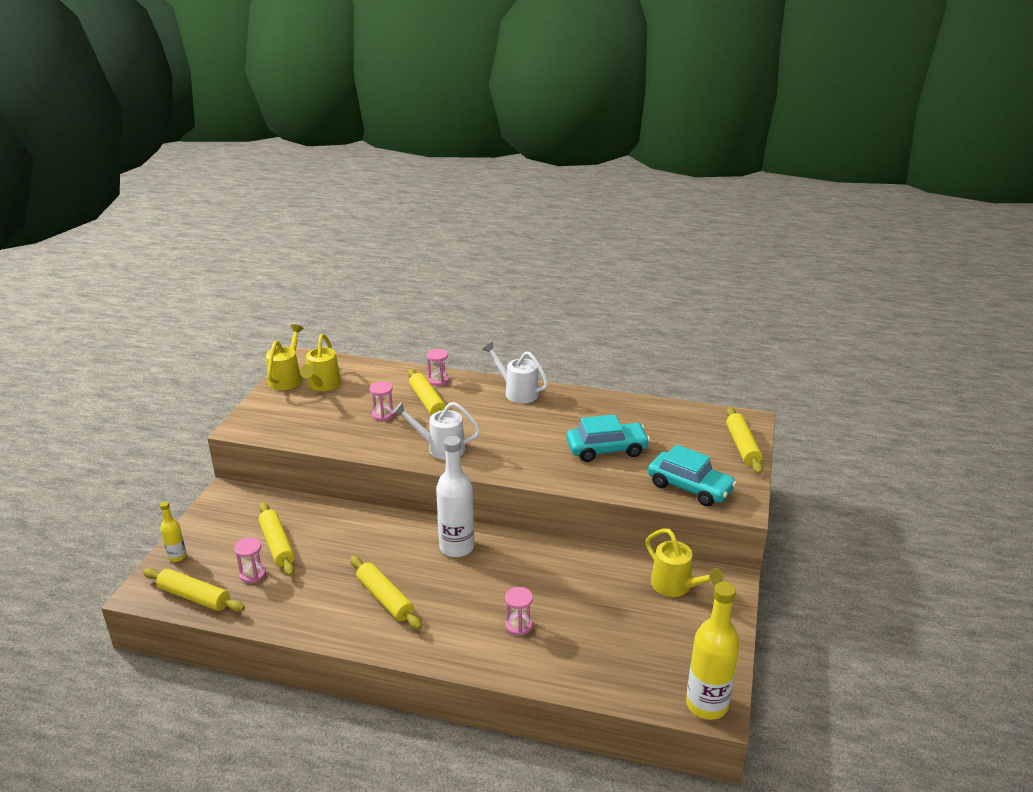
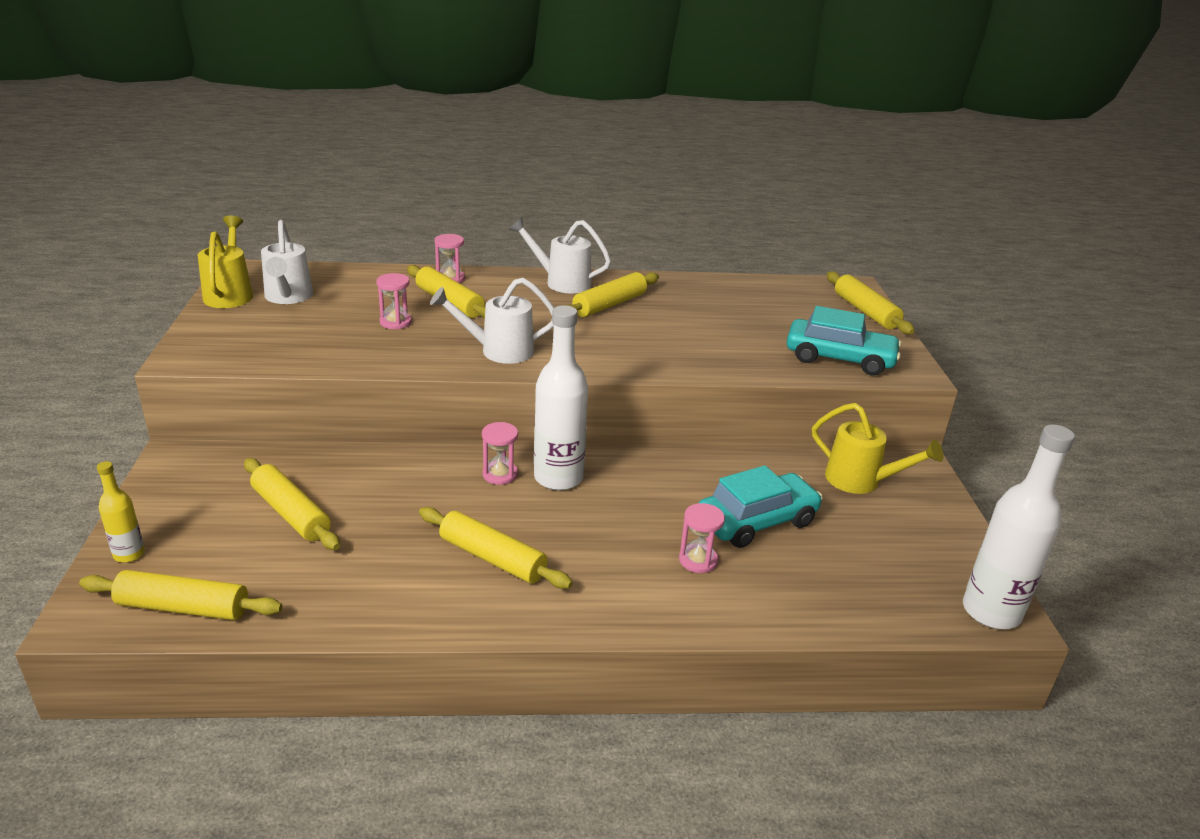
camera: 20 degrees left, 0 degrees up
pink hourglass [234,538,266,583] -> pink hourglass moved to [482,422,518,485]
yellow watering can [300,334,341,391] -> white watering can [261,220,313,304]
turquoise car [566,414,650,462] -> turquoise car moved to [699,465,823,548]
yellow bottle [686,582,740,720] -> white bottle [963,424,1075,629]
none -> yellow rolling pin [566,272,659,317]

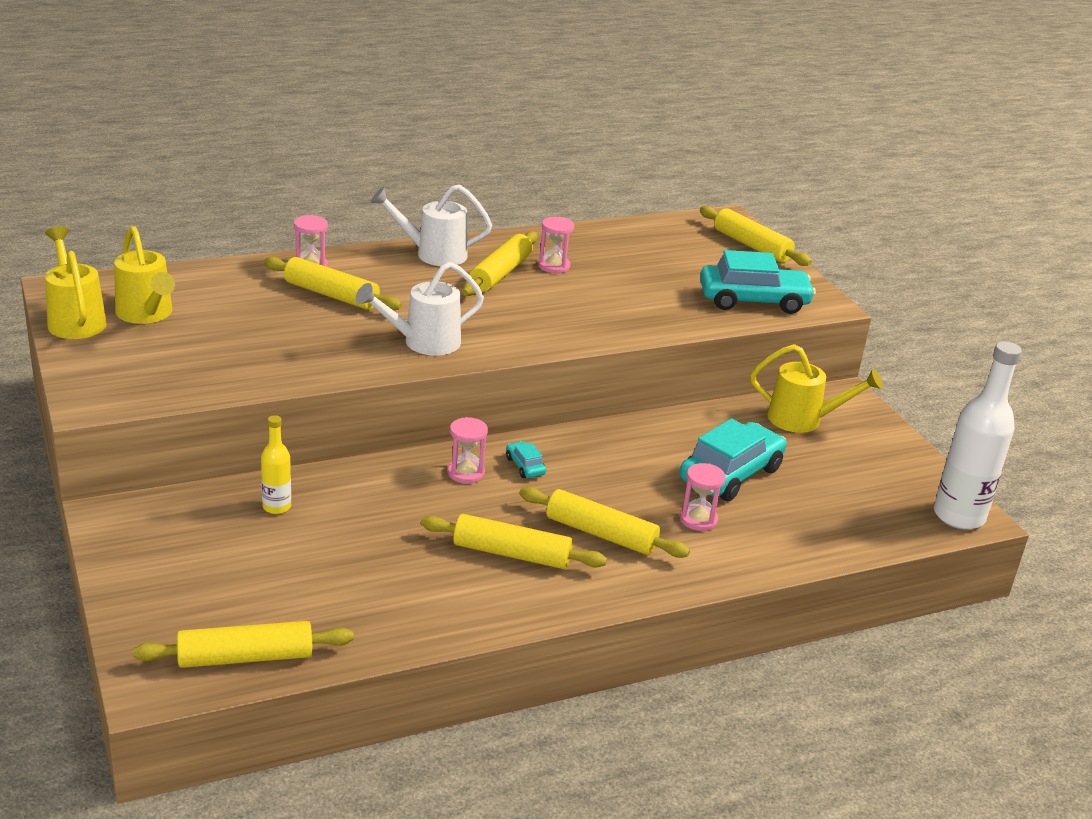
camera: 20 degrees left, 0 degrees up
yellow bottle [97,461,145,563] -> yellow bottle moved to [261,415,291,514]
yellow rolling pin [244,458,340,550] -> yellow rolling pin moved to [519,487,690,558]
white watering can [261,220,313,304] -> yellow watering can [114,226,175,324]
pink hourglass [376,273,412,329] -> pink hourglass moved to [538,217,574,273]
white bottle [534,305,588,490] -> turquoise car [506,441,546,478]

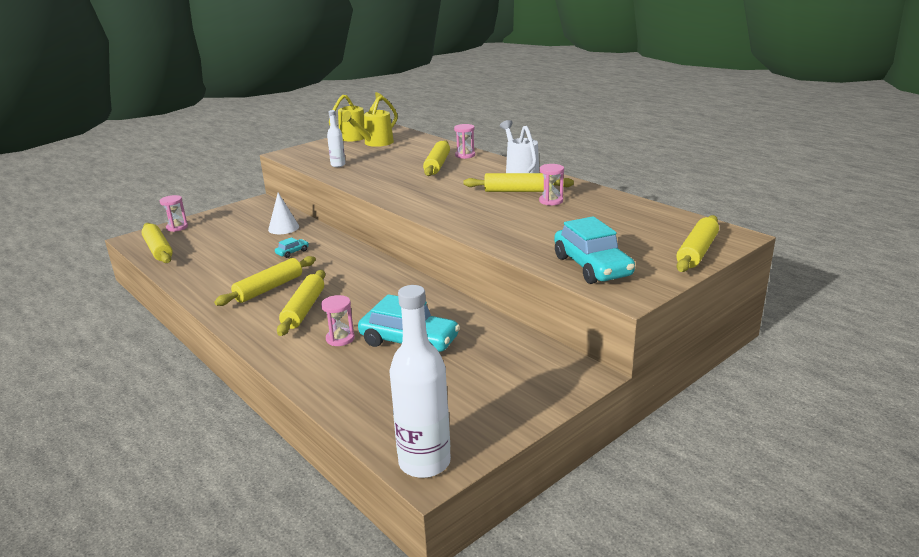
camera: 75 degrees right, 5 degrees down
yellow bottle [261,415,291,514] -> white cone [268,193,299,234]
white watering can [355,262,484,355] -> none
yellow rolling pin [421,514,607,569] -> yellow rolling pin turned 45 degrees clockwise [214,256,316,306]
pink hourglass [448,417,488,484] -> pink hourglass moved to [160,195,188,232]
turquoise car [506,441,546,478] -> turquoise car moved to [275,237,309,258]
yellow watering can [750,344,883,433] -> none
none -> white bottle [327,110,345,167]

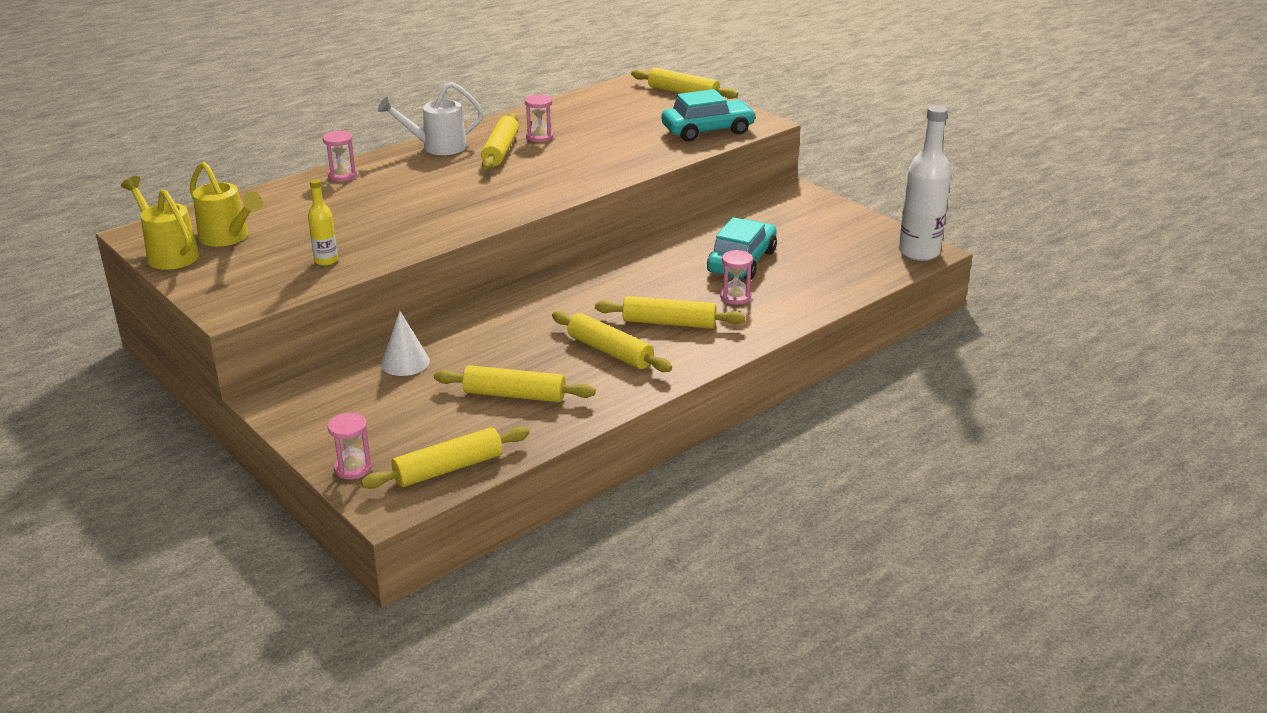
camera: 90 degrees left, 5 degrees up
turquoise car [275,237,309,258] -> none
white bottle [327,110,345,167] -> yellow bottle [308,179,338,266]
yellow rolling pin [423,140,450,176] -> yellow rolling pin moved to [434,365,596,402]

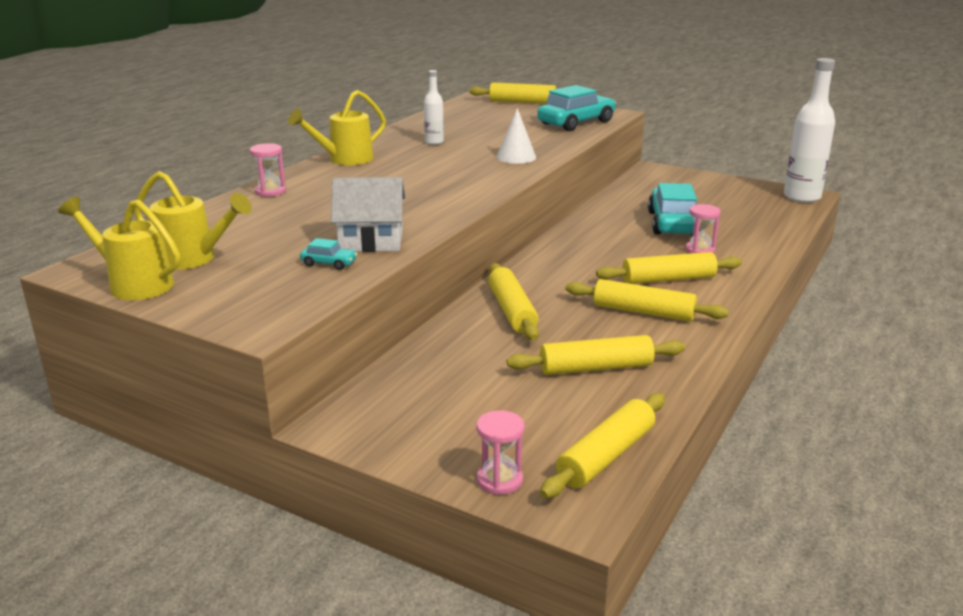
camera: 20 degrees left, 5 degrees down
yellow bottle [308,179,338,266] -> turquoise car [300,238,357,270]
white watering can [378,82,484,155] -> yellow watering can [288,90,386,165]
white cone [381,311,430,376] -> white cone moved to [496,108,536,164]
yellow rolling pin [481,113,519,170] -> yellow rolling pin moved to [488,263,539,341]
pink hourglass [525,94,553,142] -> white bottle [424,70,444,145]
none -> white house [331,177,405,252]

